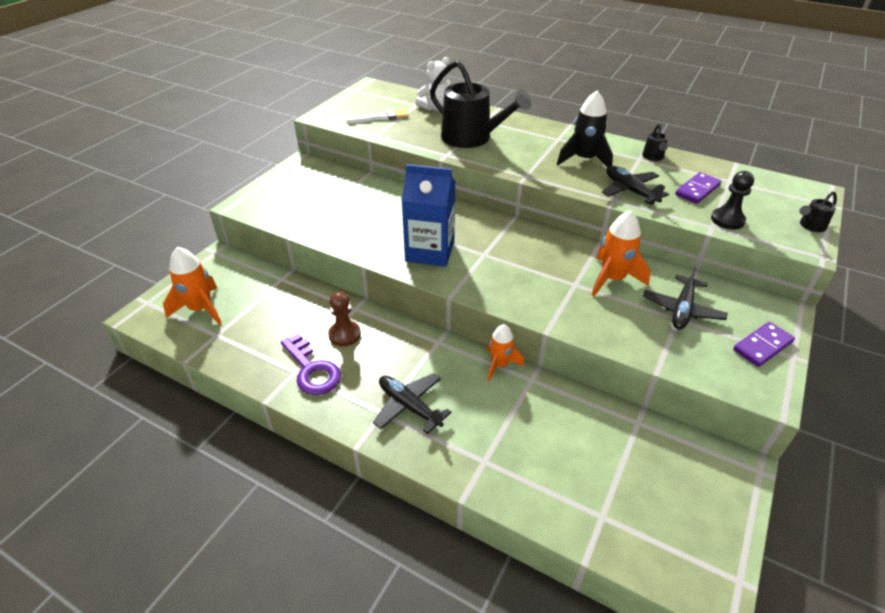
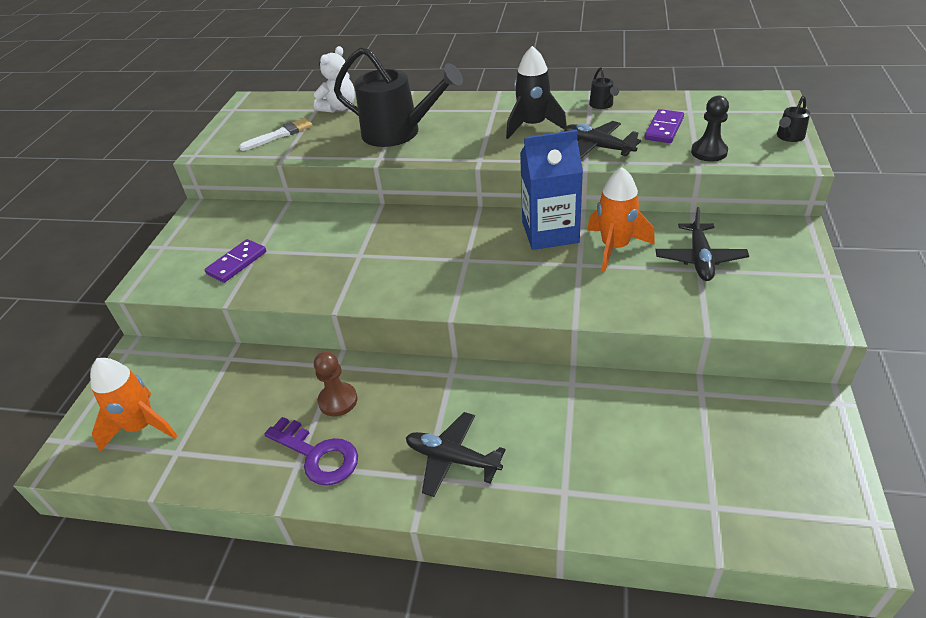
camera: 15 degrees left, 0 degrees up
blue carton [402,164,455,267] -> blue carton moved to [520,130,583,250]
orange rocket [486,324,524,381] -> none
purple domino [733,322,795,367] -> purple domino moved to [205,239,266,283]

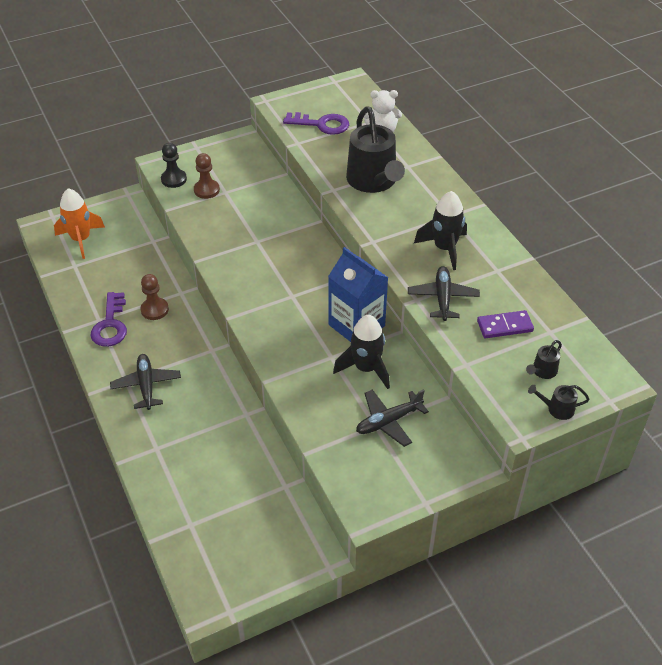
camera: 50 degrees right, 5 degrees up
purple domino [205,239,266,283] -> brown pawn [194,153,220,199]
white brush [239,118,312,151] -> purple key [283,112,349,135]
orange rocket [587,167,655,272] -> black rocket [333,315,390,389]
black watering can [589,67,619,109] -> black watering can moved to [526,340,562,379]
black pawn [691,96,729,162] -> black pawn moved to [161,143,187,188]

